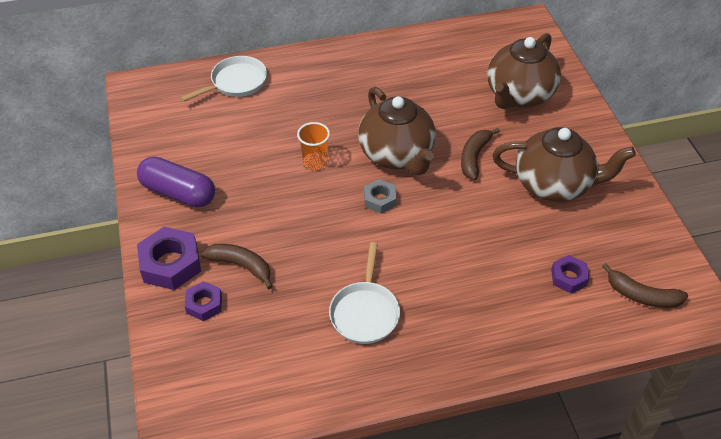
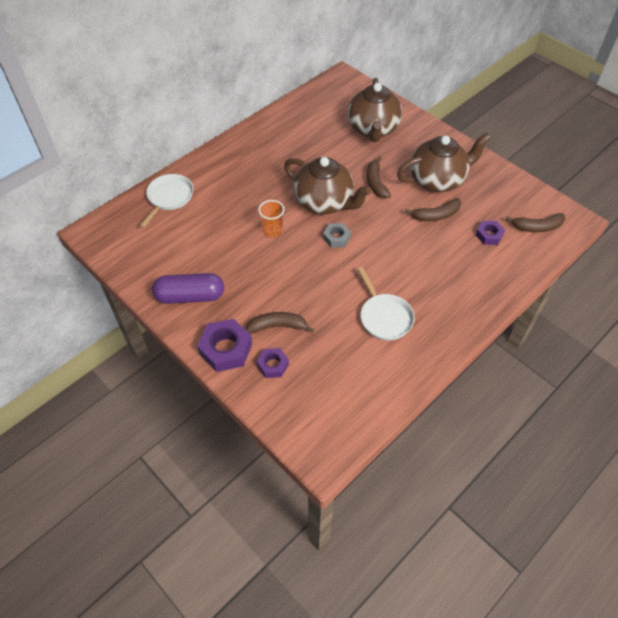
camera: 30 degrees left, 5 degrees up
none -> brown banana [405,198,461,221]

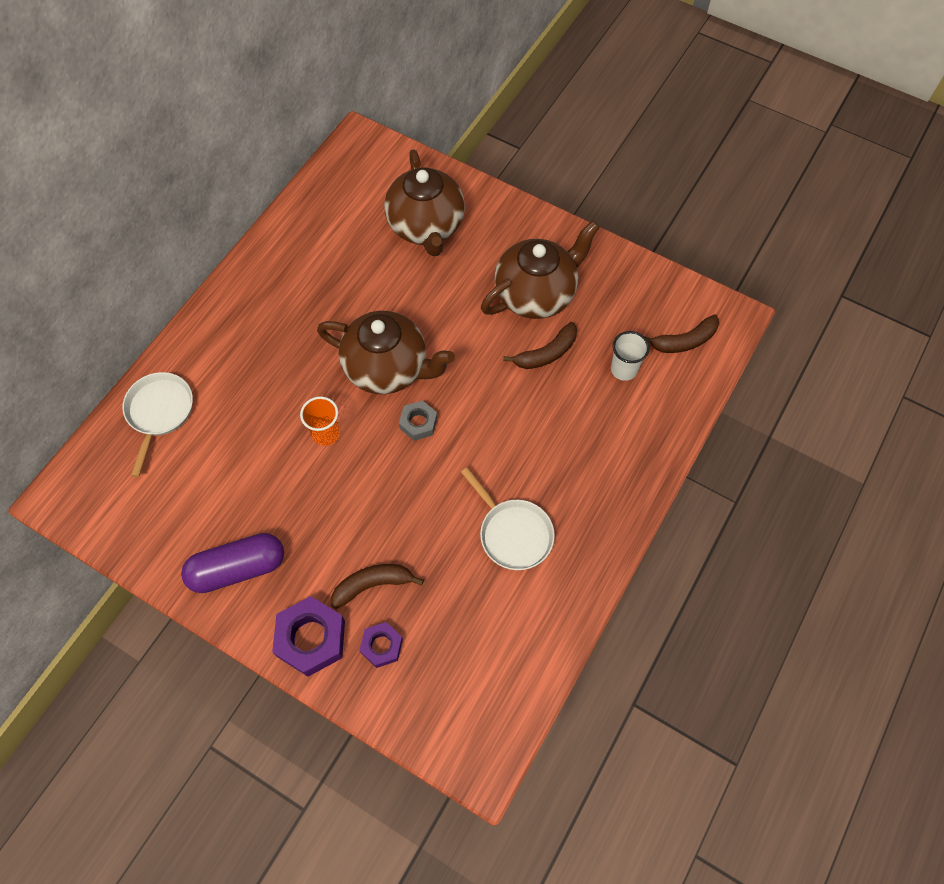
camera: 15 degrees left, 10 degrees up
brown banana [367,156,391,198] -> none
purple nut [476,221,505,245] -> white cup [611,331,650,381]

